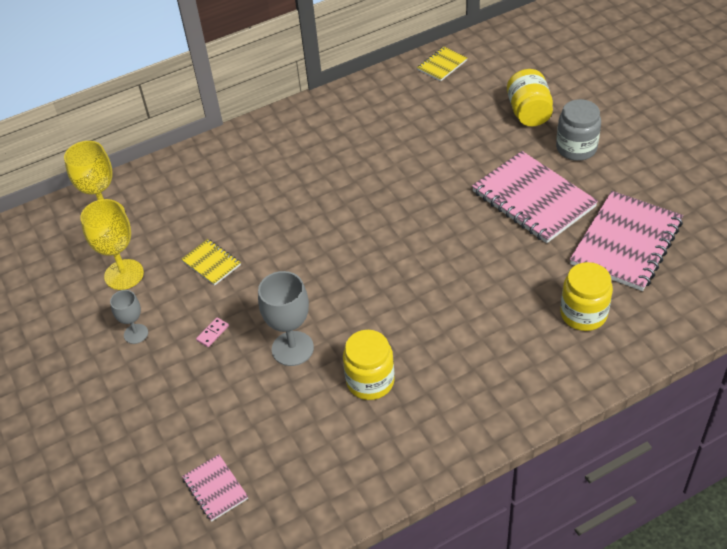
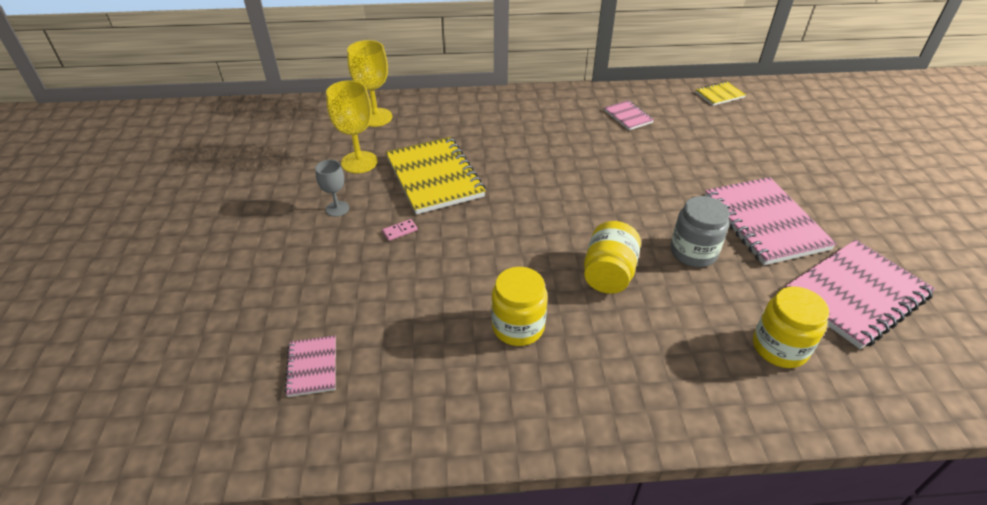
camera: 20 degrees right, 5 degrees down
yellow notebook [181,239,241,286] -> yellow notebook [386,137,486,214], size x2.09
grey goblet [258,271,314,366] -> none
yellow jar [507,69,553,127] -> yellow jar moved to [584,221,641,294]
grey jar [556,99,601,161] -> grey jar moved to [670,196,729,267]
none -> pink notebook [604,100,654,130]

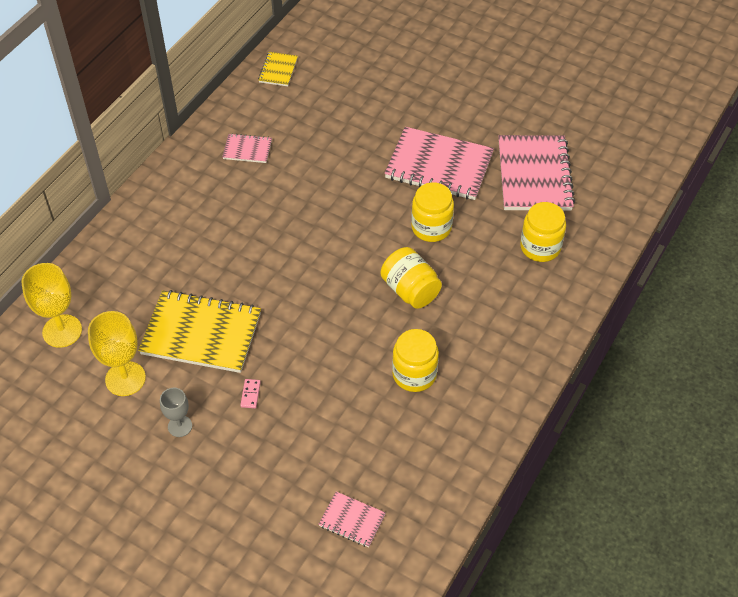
camera: 55 degrees left, 10 degrees up
grey jar [670,196,729,267] -> yellow jar [411,182,454,242]

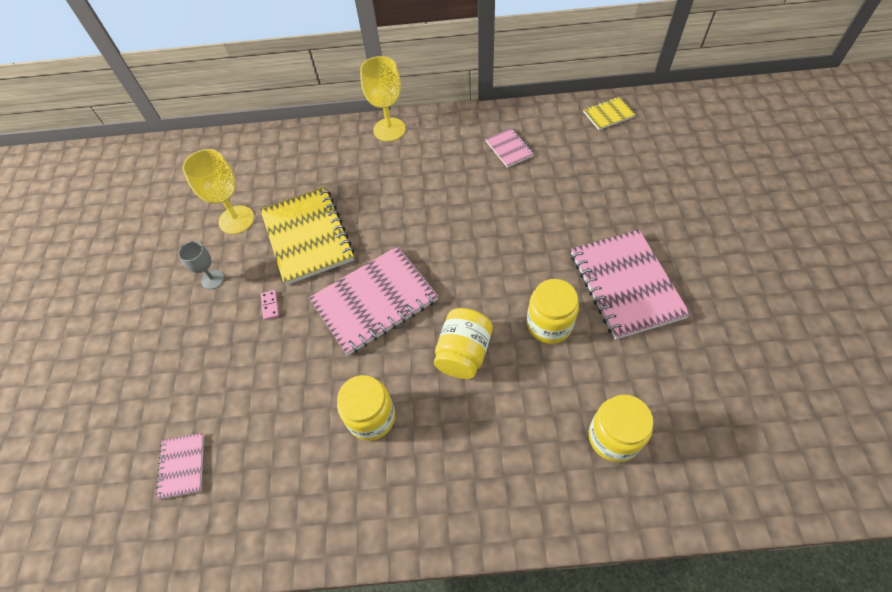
camera: 60 degrees right, 5 degrees up
yellow goblet [21,263,82,348] -> yellow goblet moved to [360,56,406,141]
pink domino [240,379,261,408] -> pink domino turned 75 degrees counterclockwise [261,290,279,320]
pink notebook [498,135,575,211] -> pink notebook moved to [309,246,439,356]

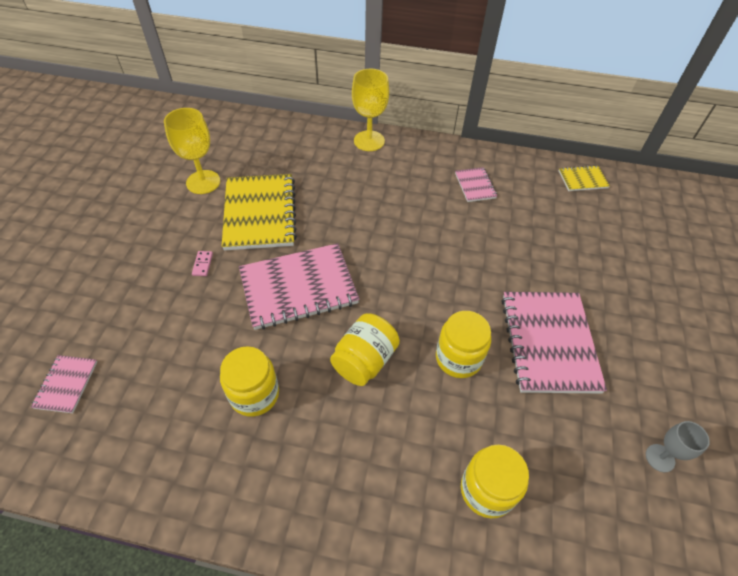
camera: 10 degrees right, 5 degrees down
grey goblet [178,241,224,289] -> grey goblet moved to [646,421,710,472]

